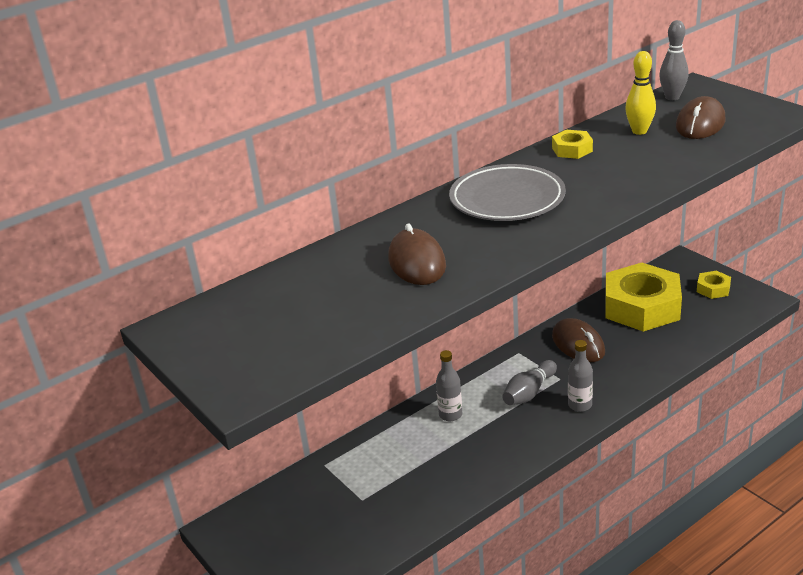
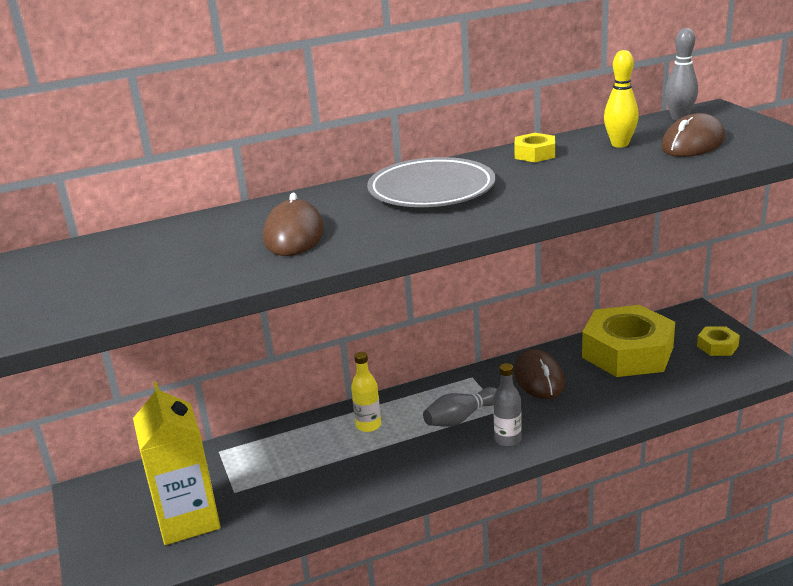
camera: 15 degrees right, 5 degrees down
grey bottle [436,350,462,421] -> yellow bottle [351,352,381,432]
none -> yellow carton [133,382,221,545]

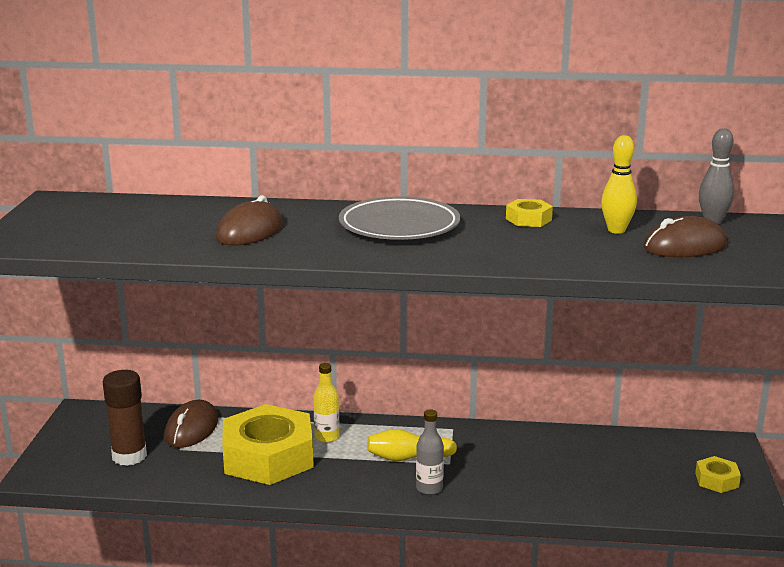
camera: 25 degrees right, 5 degrees down
yellow carton [133,382,221,545] -> brown glue stick [103,370,147,466]
grey bowling pin [423,387,497,427] -> yellow bowling pin [367,429,457,461]
brown mouse [513,349,565,399] -> brown mouse moved to [164,400,218,448]
yellow nut [582,305,675,377] -> yellow nut moved to [222,404,314,485]

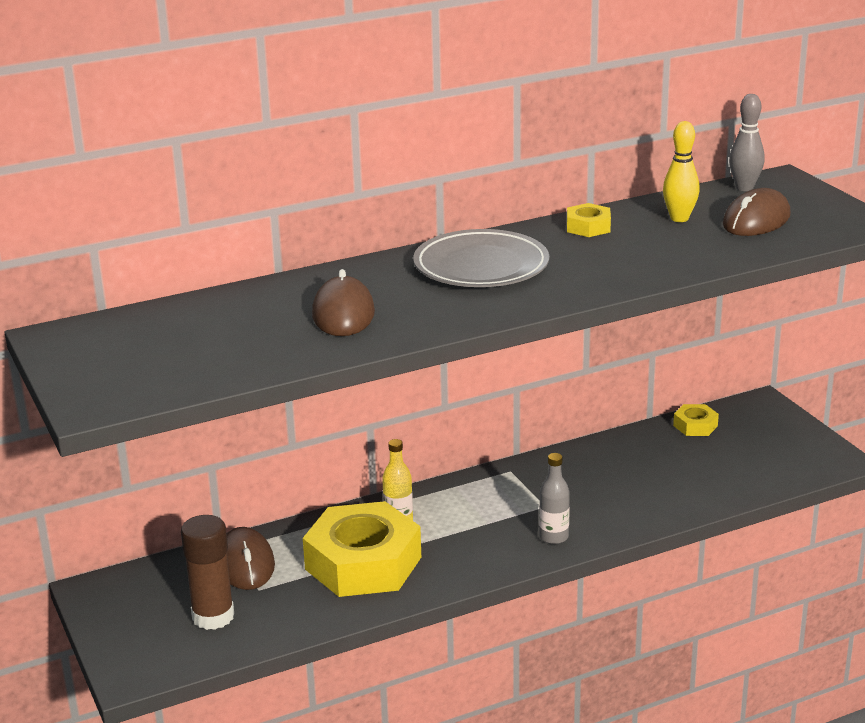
camera: 30 degrees left, 5 degrees up
yellow bowling pin [367,429,457,461] -> none
yellow nut [695,456,741,493] -> yellow nut moved to [673,404,719,436]

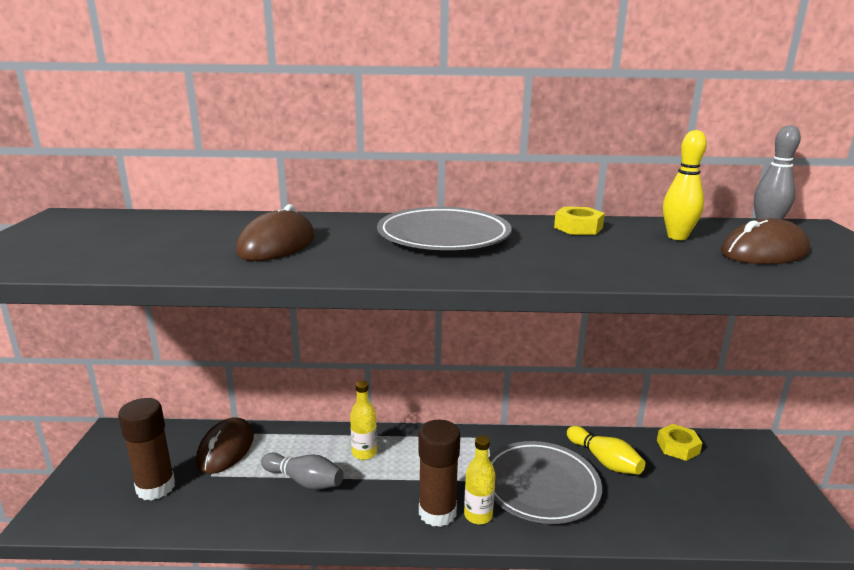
camera: 25 degrees right, 5 degrees down
yellow nut [303,501,421,597] -> grey bowling pin [261,453,344,490]
grey bottle [539,453,570,544] -> yellow bottle [464,436,495,524]
none -> brown glue stick [418,420,460,527]
none -> grey plate [489,441,602,524]
none -> yellow bowling pin [567,426,645,475]

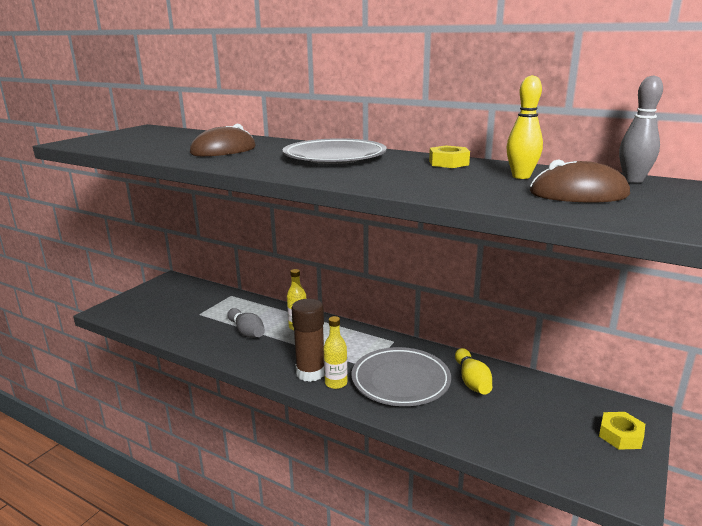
camera: 30 degrees right, 0 degrees up
brown glue stick [118,398,175,500] -> none
brown mouse [196,417,254,474] -> none
yellow nut [657,424,702,461] -> yellow nut moved to [599,412,645,450]

